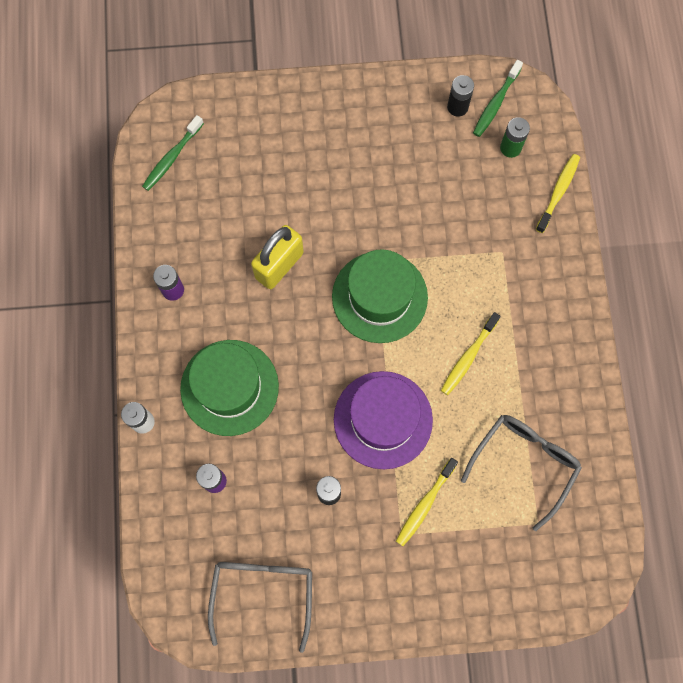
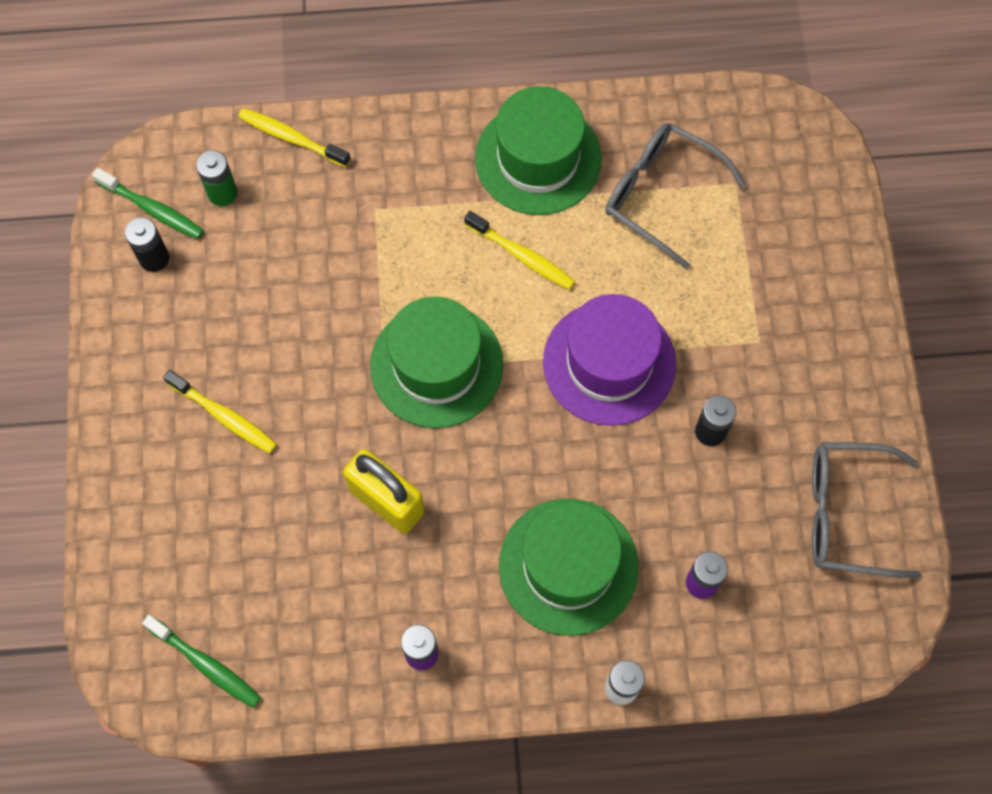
camera: 90 degrees left, 5 degrees down
yellow toothbrush [396,458,458,546] -> yellow toothbrush moved to [163,370,277,453]
none -> green hat [475,86,602,215]

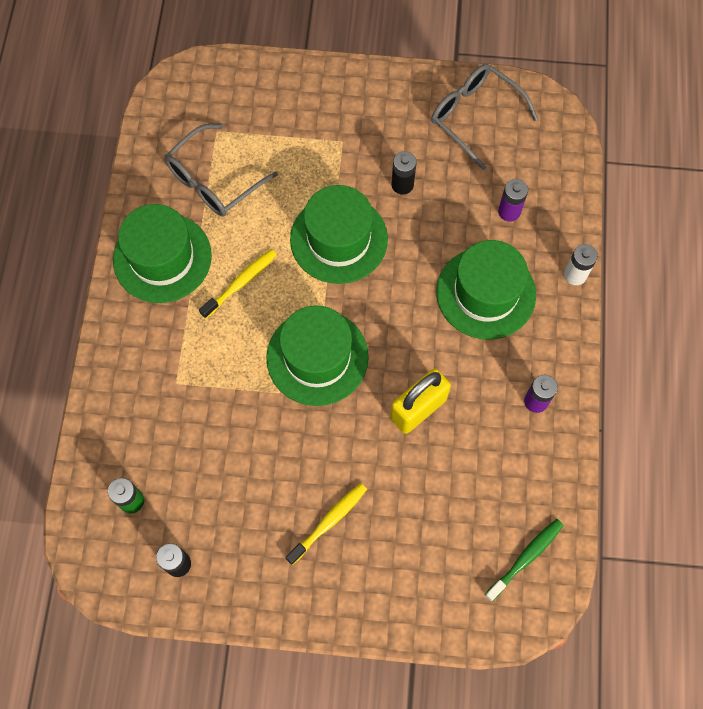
camera: 80 degrees left, 0 degrees up
green toothbrush [92,168,204,239] -> none
yellow toothbrush [238,108,351,167] -> none
purple hat [543,294,676,426] -> green hat [290,185,388,284]
grey glasses [812,442,921,578] -> grey glasses turned 120 degrees clockwise [431,64,538,170]

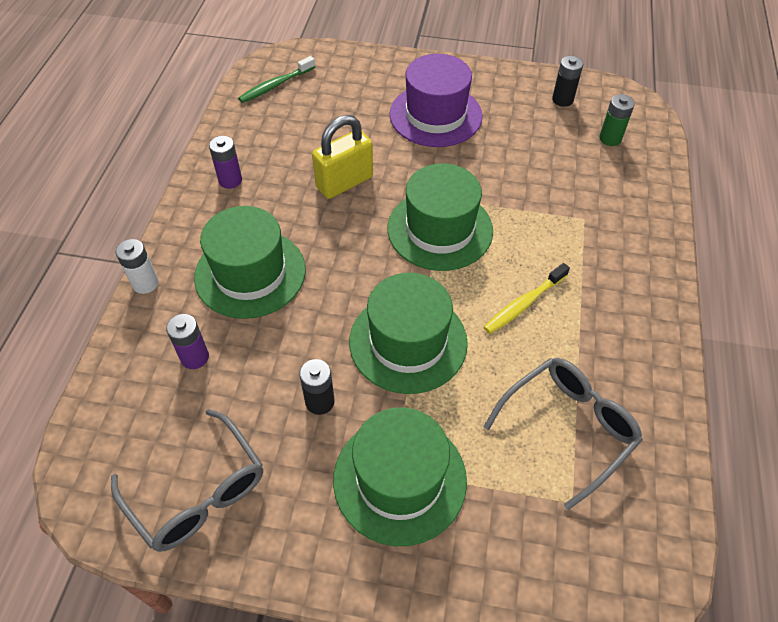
camera: 175 degrees left, 15 degrees down
green hat [113,204,212,303] -> green hat moved to [333,407,467,546]
yellow toothbrush [286,483,367,565] -> purple hat [390,54,483,147]

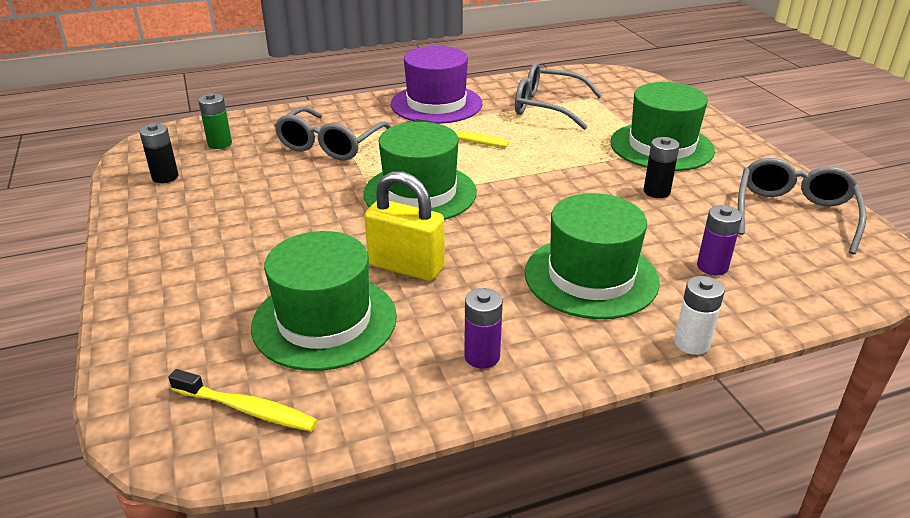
camera: 120 degrees left, 20 degrees down
green toothbrush [238,56,315,103] -> yellow toothbrush [168,369,318,432]
green hat [349,273,468,394] -> green hat moved to [251,231,397,371]
purple hat [390,54,483,147] -> purple hat moved to [391,46,482,124]
none -> grey glasses [274,107,391,160]

